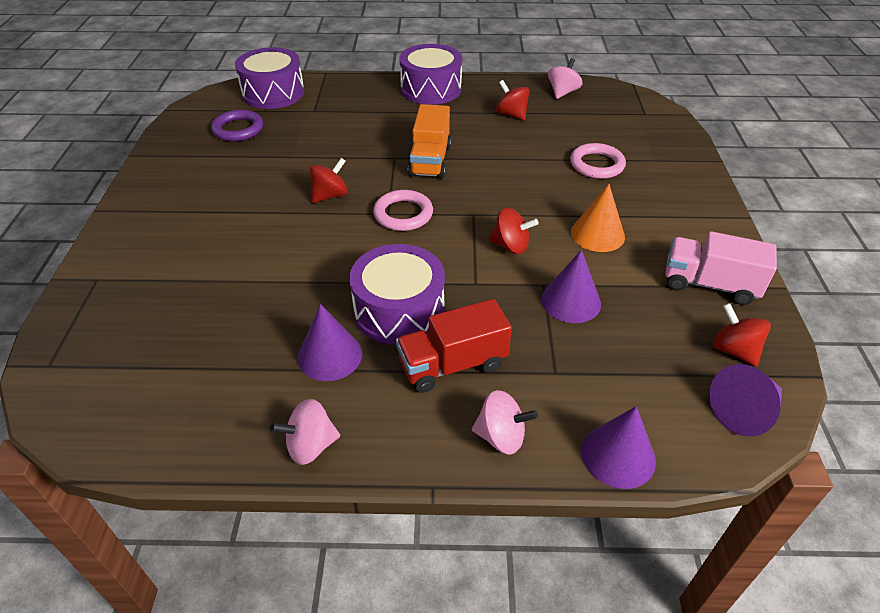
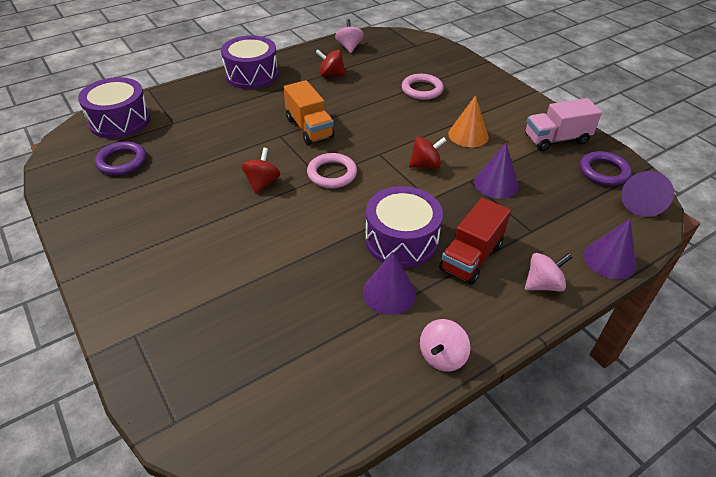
camera: 35 degrees left, 0 degrees up
red spinning top [713,303,771,367] -> purple ring [580,151,632,186]

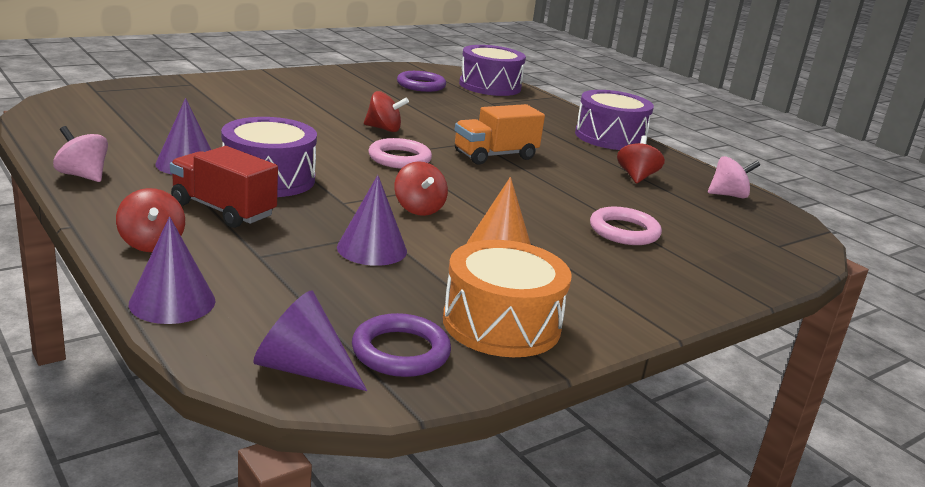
camera: 85 degrees right, 20 degrees down
pink truck [525,98,602,151] -> orange drum [443,240,572,357]
pink spinning top [525,253,573,292] -> red spinning top [116,188,185,252]

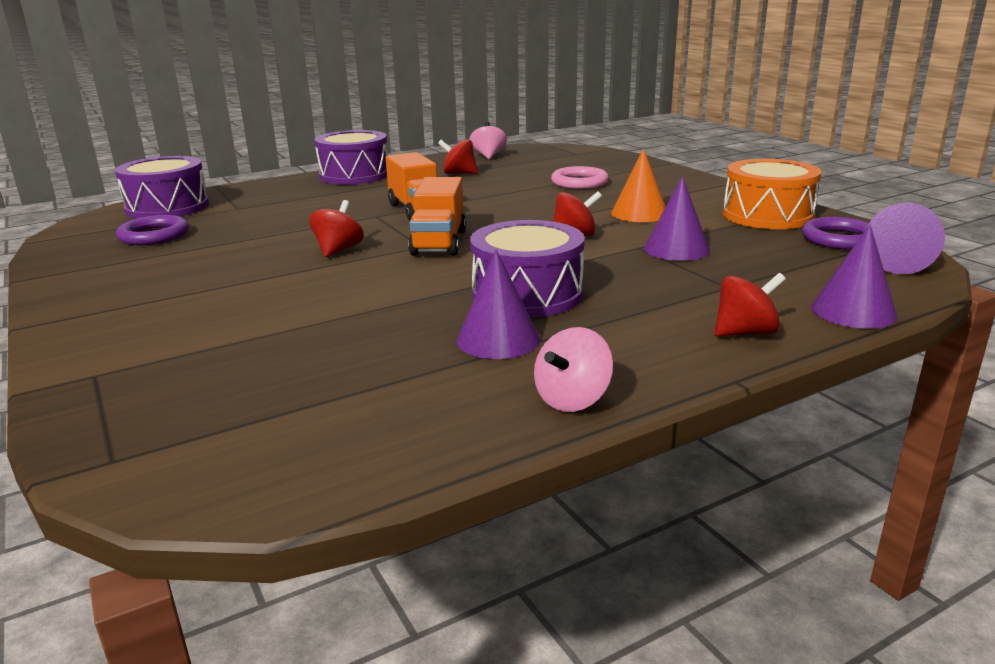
camera: 80 degrees left, 0 degrees up
red truck [170,146,278,228] -> none
pink ring [368,138,432,169] -> orange truck [408,177,466,256]

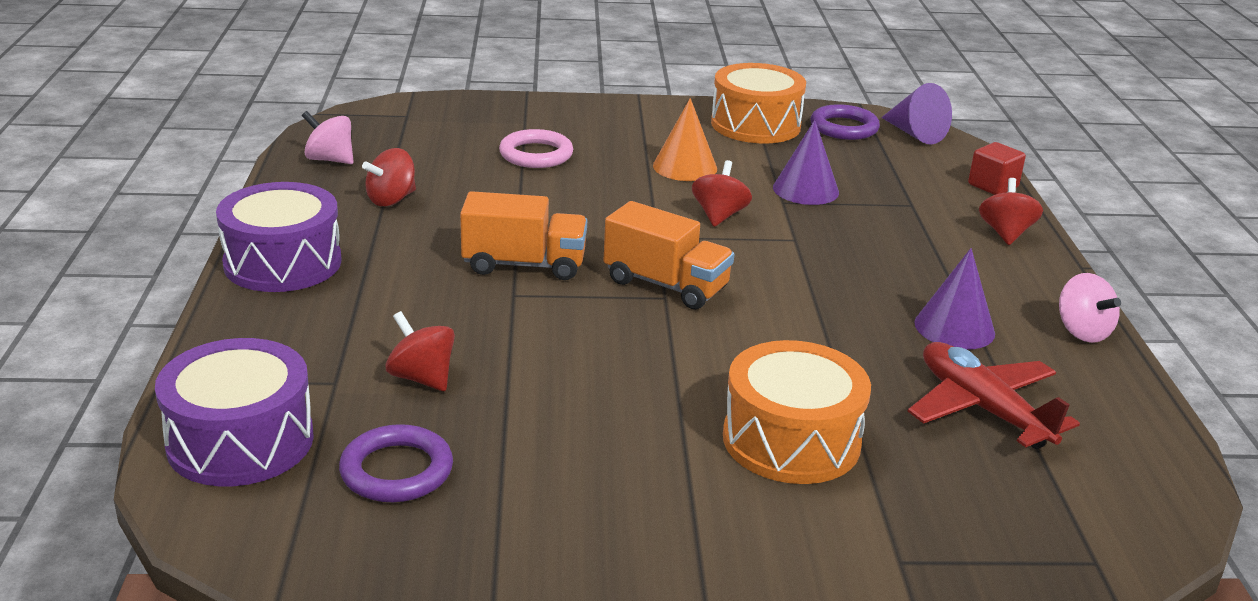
camera: 65 degrees left, 5 degrees up
red spinning top [309,200,364,257] -> red spinning top moved to [386,311,455,391]
purple drum [470,220,585,317] -> none
purple cone [811,224,897,329] -> red cube [968,142,1026,195]
none -> orange drum [723,340,871,484]
none -> red plane [908,342,1080,449]

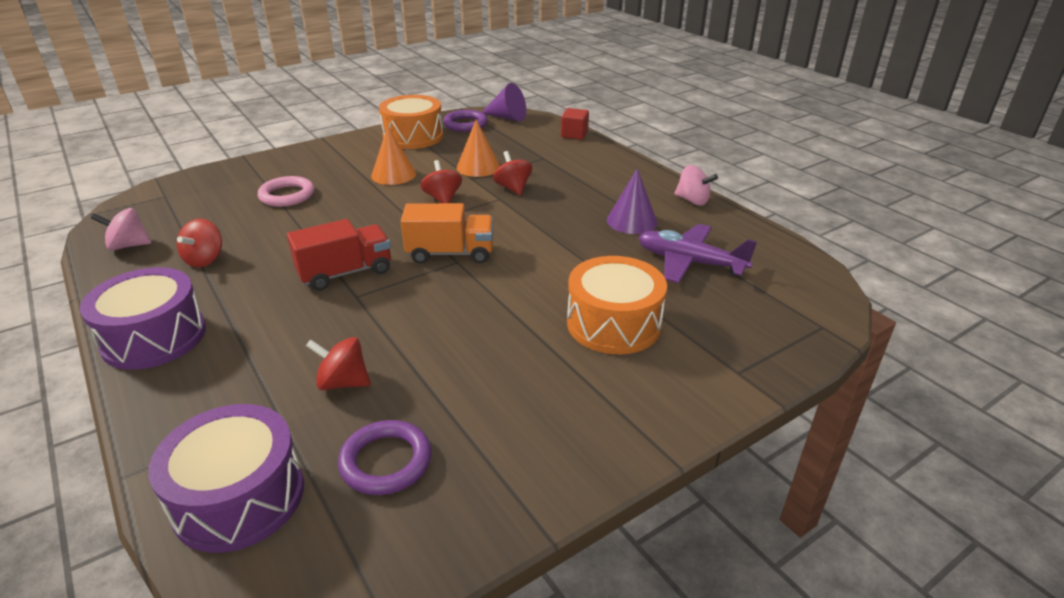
camera: 30 degrees left, 5 degrees up
orange truck [460,191,587,280] -> red truck [287,219,391,291]
purple cone [773,120,839,205] -> orange cone [457,120,500,177]
red plane [908,342,1080,449] -> purple plane [638,224,757,283]
red spinning top [979,178,1043,245] -> red spinning top moved to [493,151,532,195]

